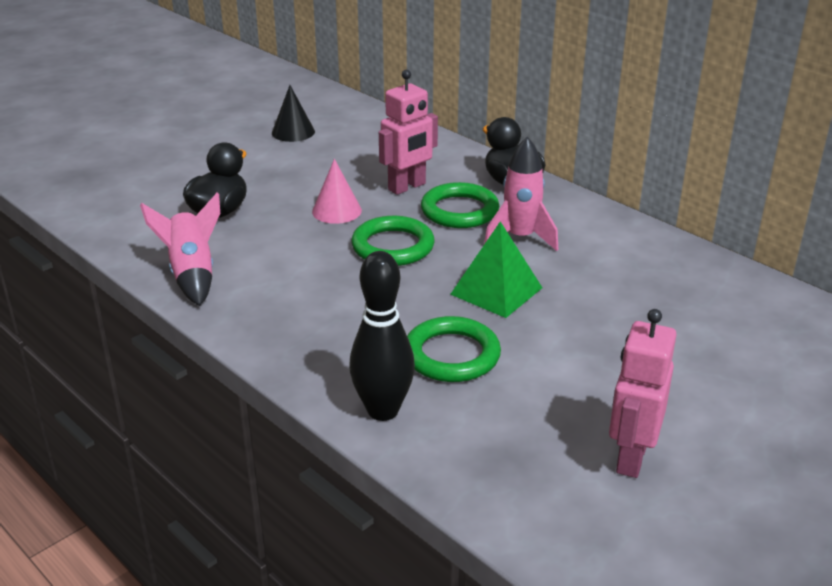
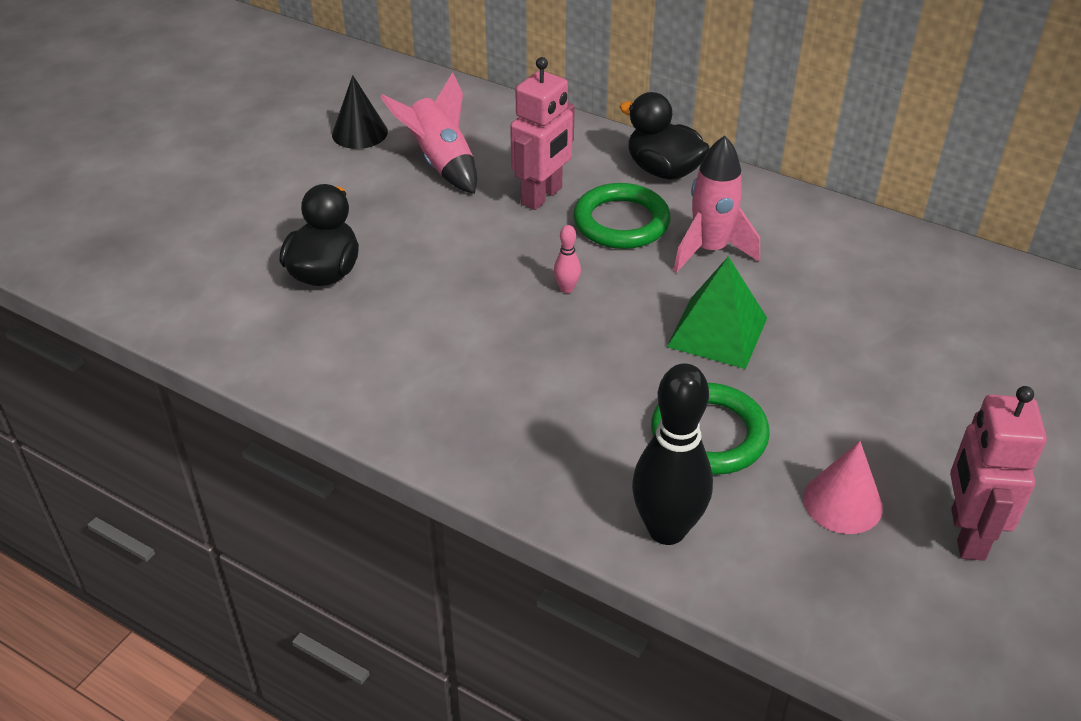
camera: 15 degrees left, 10 degrees up
pink rocket [140,193,220,306] -> pink rocket moved to [380,72,477,194]
pink cone [312,159,362,224] -> pink cone moved to [803,441,883,534]
green ring [351,216,435,266] -> pink bowling pin [554,225,581,293]

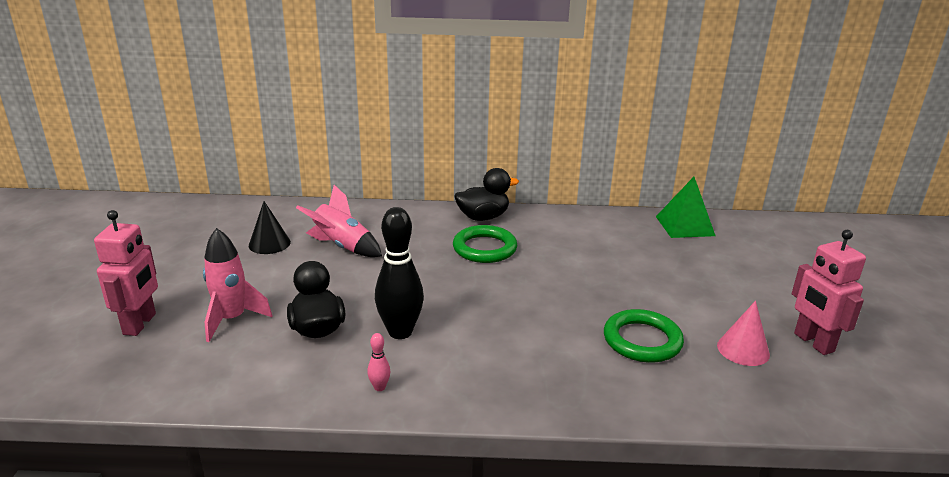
camera: 30 degrees left, 15 degrees down
pink robot [510,57,575,210] -> pink robot moved to [94,210,158,336]
pink bowling pin [554,225,581,293] -> pink bowling pin moved to [367,333,391,391]
black duck [620,92,710,179] -> black duck turned 150 degrees clockwise [454,168,519,221]
black bowling pin [632,363,713,545] -> black bowling pin moved to [375,207,424,339]
green pyramid [667,256,767,369] -> green pyramid moved to [656,177,715,238]
pink rocket [673,135,760,273] -> pink rocket moved to [203,228,272,342]

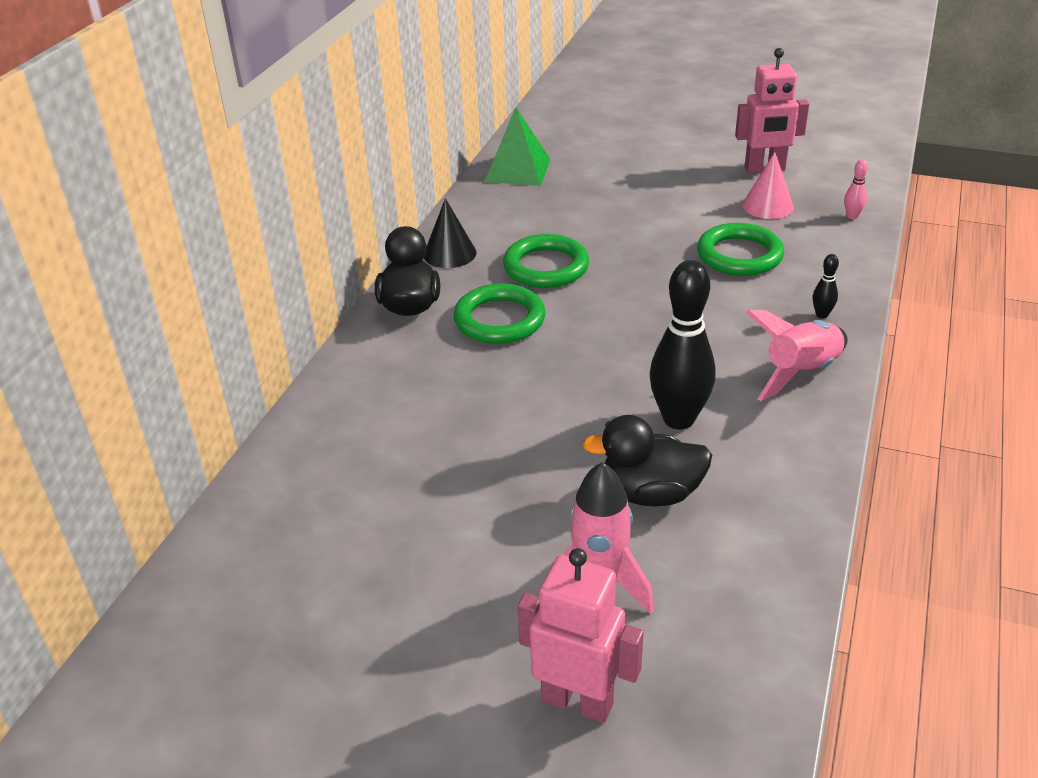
camera: 70 degrees left, 10 degrees up
black cone [249,201,291,254] -> black cone moved to [424,198,476,268]
pink rocket [296,185,382,257] -> pink rocket moved to [745,310,848,401]
pink bowling pin [367,333,391,391] -> pink bowling pin moved to [844,160,868,219]
none -> green ring [503,234,589,288]
none -> black bowling pin [813,254,839,319]

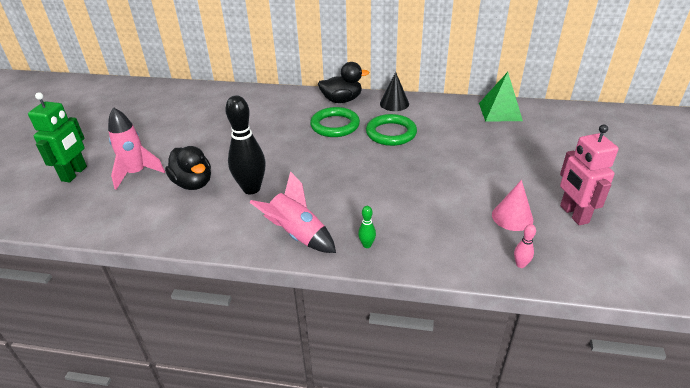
camera: 80 degrees right, 0 degrees up
pink robot [518,548,644,723] -> green robot [28,92,87,182]
black duck [582,415,712,507] -> black duck turned 150 degrees clockwise [165,146,211,190]
green ring [697,223,784,276] -> none
black bowling pin [813,254,839,319] -> green bowling pin [358,206,376,248]

